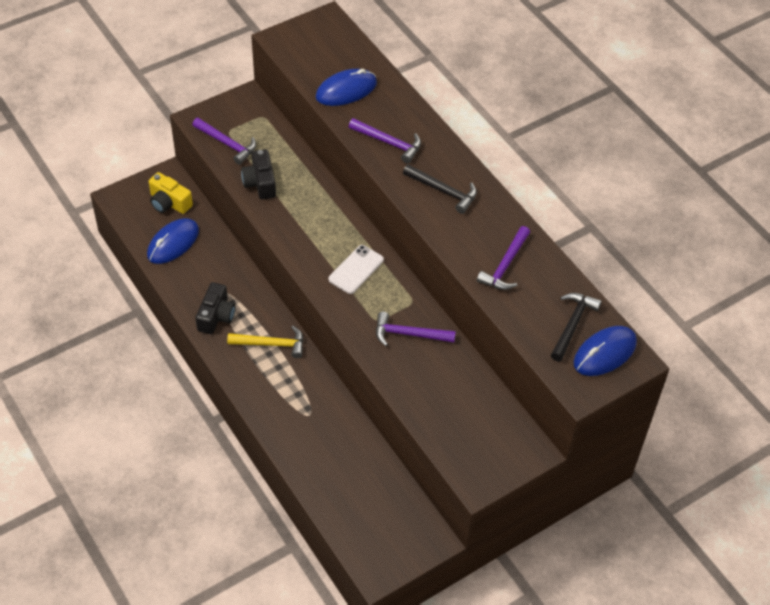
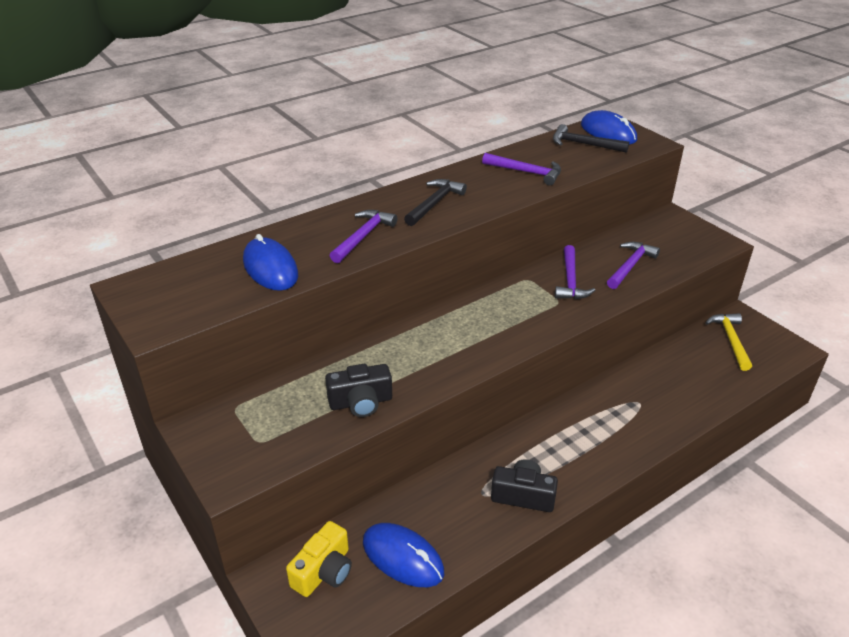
camera: 90 degrees left, 15 degrees down
purple hammer [192,118,256,165] -> purple hammer moved to [607,242,660,289]
yellow hammer [227,326,304,358] -> yellow hammer moved to [705,313,752,371]
white phone [328,245,384,294] -> none

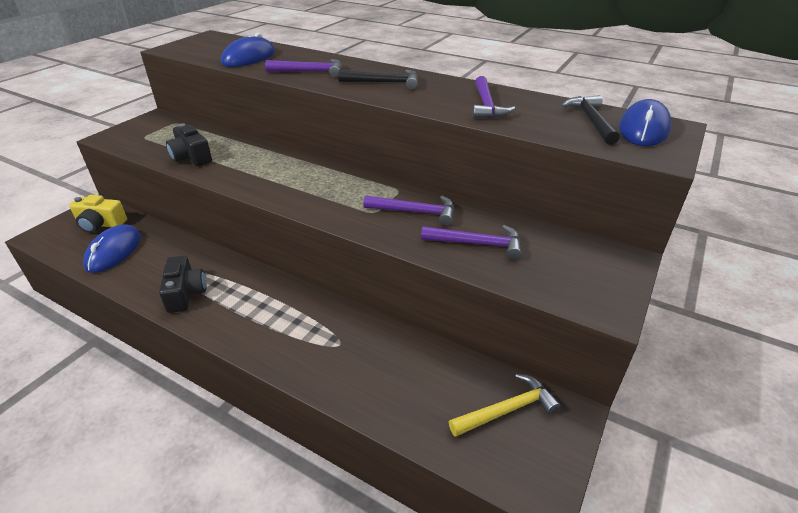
camera: 65 degrees right, 0 degrees up
purple hammer [555,245,595,299] -> purple hammer turned 150 degrees counterclockwise [363,195,454,226]

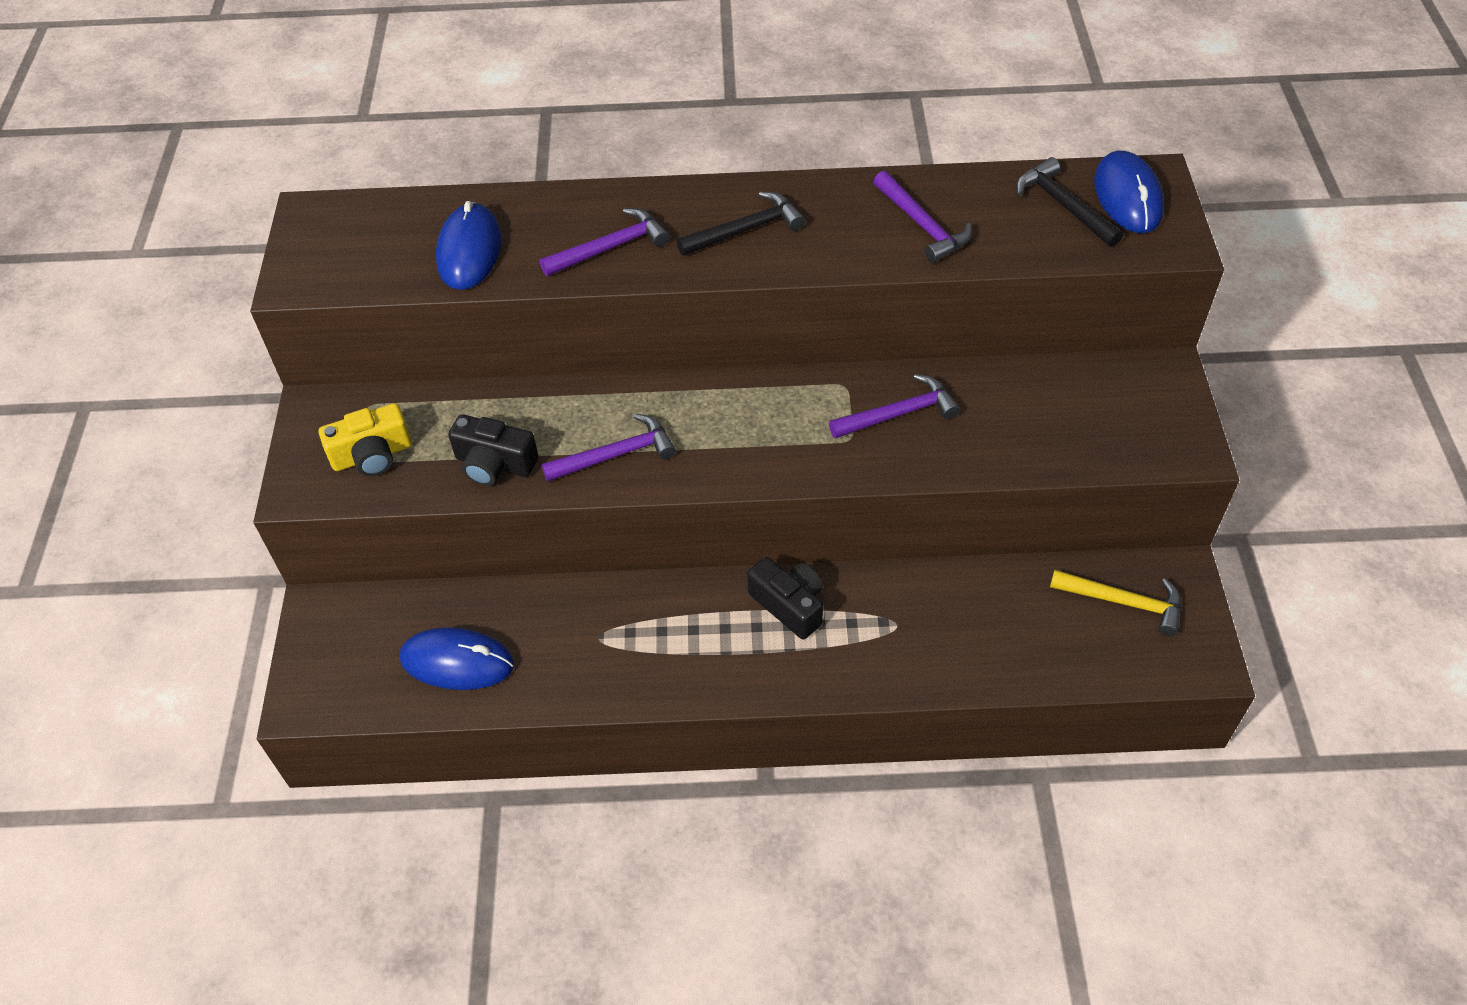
camera: 30 degrees left, 15 degrees up
yellow camera [69,195,127,233] -> yellow camera moved to [319,403,412,476]
blue mouse [83,225,141,273] -> blue mouse turned 60 degrees counterclockwise [400,627,514,690]
black camera [159,256,206,313] -> black camera moved to [747,557,823,640]
purple hammer [421,225,521,260] -> purple hammer moved to [542,414,676,482]
yellow hammer [449,374,561,437] -> yellow hammer turned 75 degrees clockwise [1050,570,1181,636]

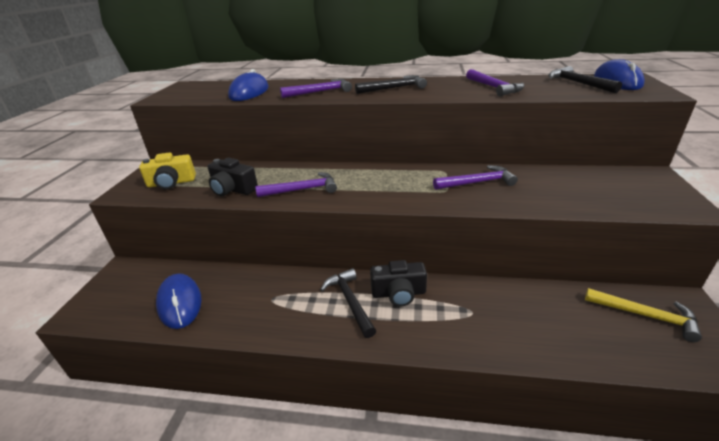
camera: 10 degrees right, 20 degrees down
blue mouse [400,627,514,690] -> blue mouse turned 45 degrees clockwise [156,273,202,329]
black camera [747,557,823,640] -> black camera turned 120 degrees clockwise [370,260,427,306]
none -> black hammer [321,268,376,338]

